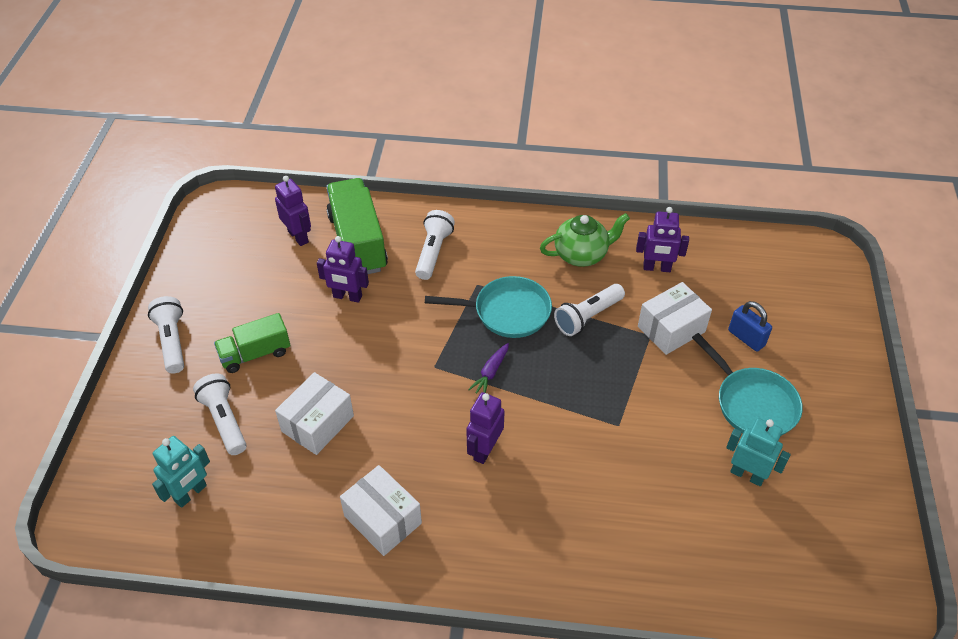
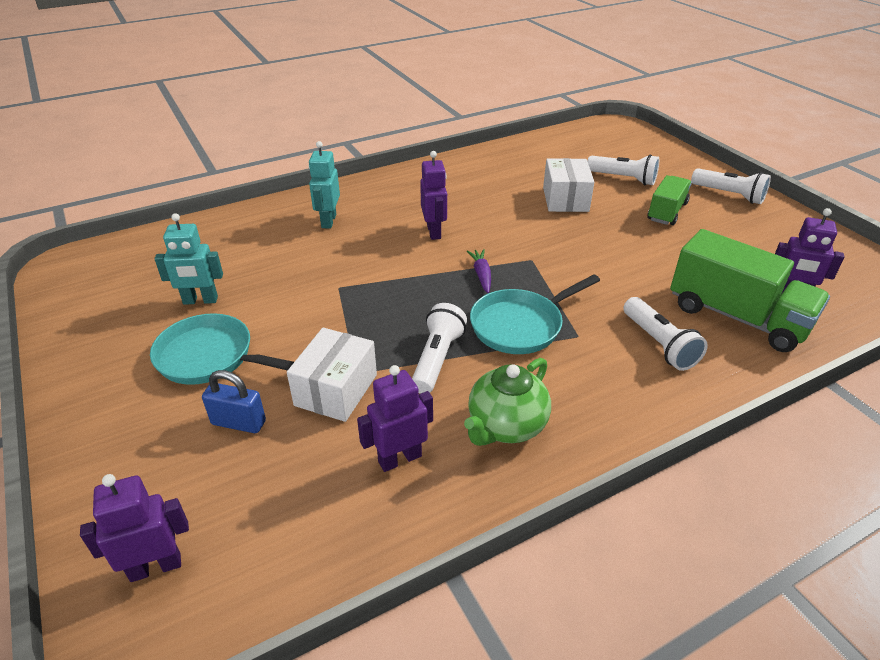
camera: 145 degrees right, 10 degrees down
turquoise robot [152,436,210,508] -> turquoise robot moved to [309,141,340,229]
purple robot [317,236,369,303] -> purple robot moved to [80,474,189,582]
white box [340,465,422,556] -> none

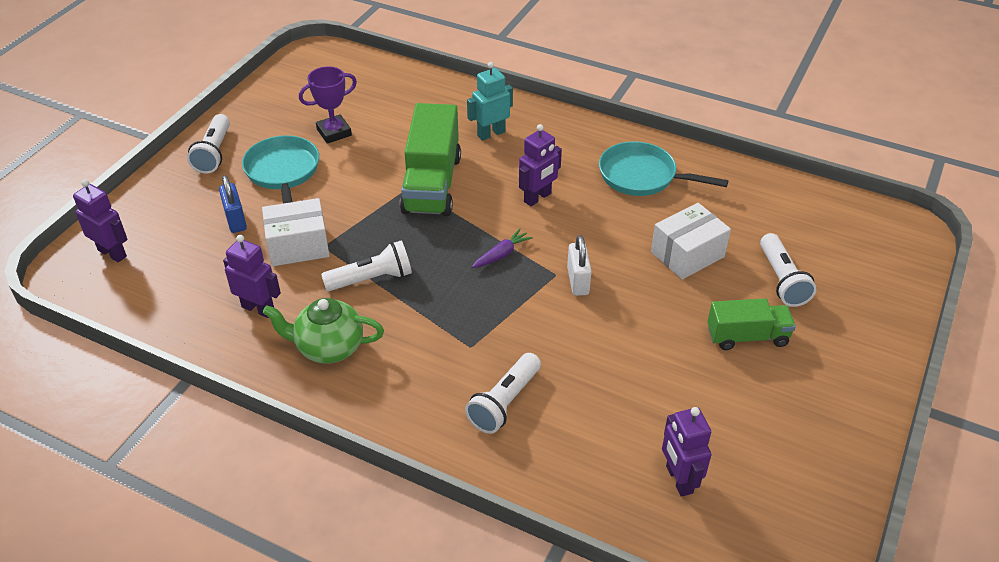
camera: 55 degrees right, 5 degrees up
turquoise robot [154,213,223,305] -> purple trophy [299,66,357,144]
turquoise pan [470,274,600,354] -> turquoise pan moved to [599,141,729,196]
green truck [670,229,830,352] -> green truck moved to [400,103,461,216]
white flashlight [691,168,771,204] -> white flashlight moved to [187,114,230,174]
none -> white padlock [567,235,592,296]

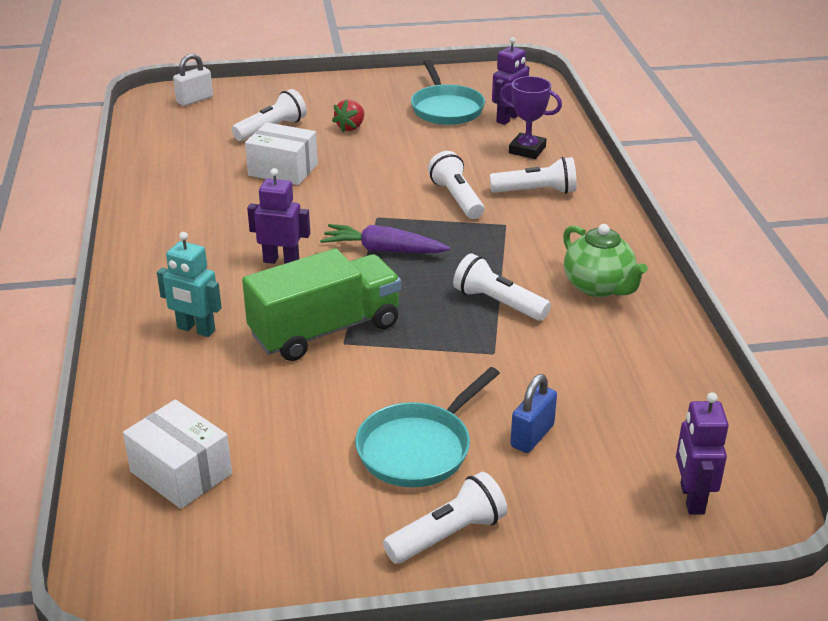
camera: 125 degrees left, 10 degrees down
purple robot [223,235,281,318] -> none
white box [262,198,330,266] -> white box moved to [123,400,232,509]
purple trophy [299,66,357,144] -> purple trophy moved to [500,76,562,159]
purple carrot [472,228,533,268] -> purple carrot [320,224,450,253], size x1.62
white padlock [567,235,592,296] -> white padlock moved to [173,53,213,106]
turquoise pan [599,141,729,196] -> turquoise pan moved to [411,60,485,125]
green truck [707,298,796,350] -> red strawberry [332,99,365,132]
none -> white flashlight [428,151,484,219]

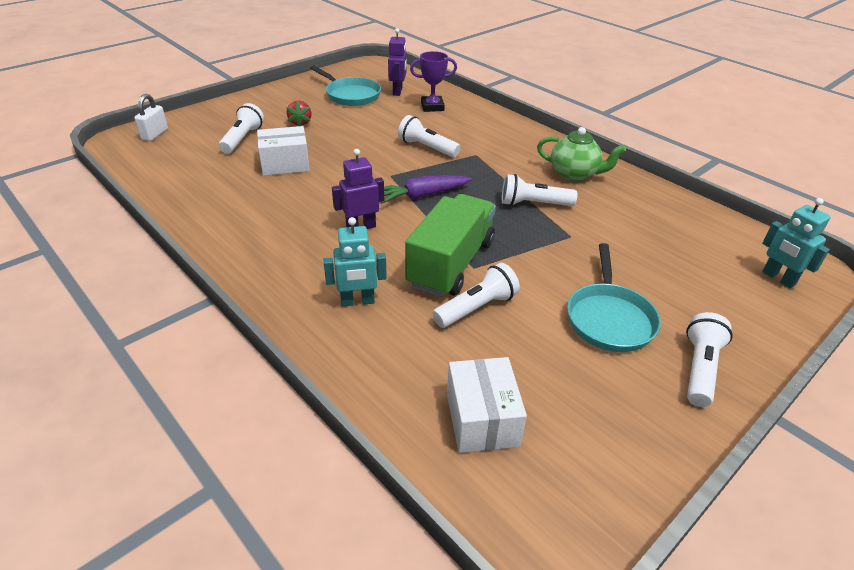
camera: 35 degrees left, 5 degrees up
white box [123,400,232,509] -> white box turned 75 degrees clockwise [447,357,527,453]
white flashlight [490,157,577,194] -> white flashlight moved to [432,263,520,328]
blue padlock [510,374,557,453] -> none
purple robot [676,392,729,514] -> turquoise robot [762,198,831,288]

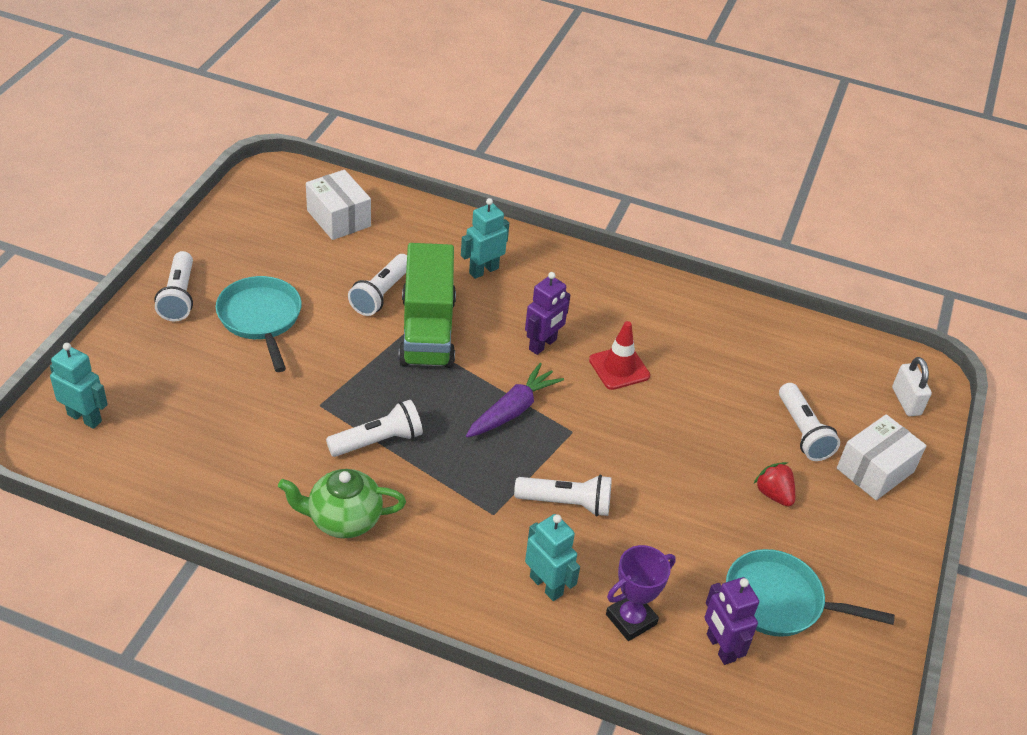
camera: 150 degrees right, 5 degrees up
white box [257,126,310,176] -> white box moved to [837,414,927,500]
none -> turquoise robot [525,514,580,601]
none -> red traffic cone [589,321,650,390]

